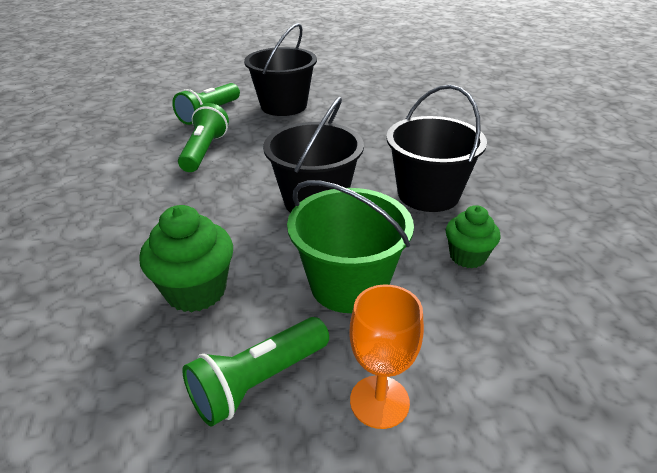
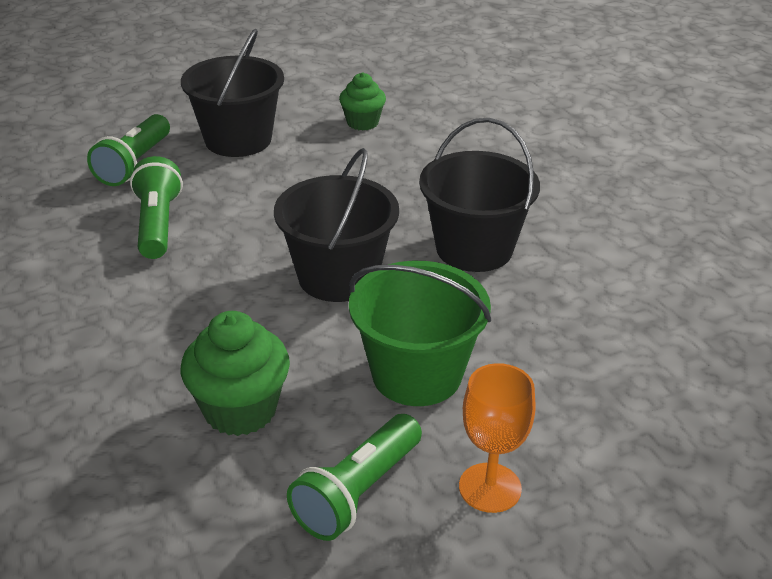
camera: 15 degrees left, 0 degrees up
green cupcake [446,205,500,268] -> green cupcake moved to [339,72,386,131]

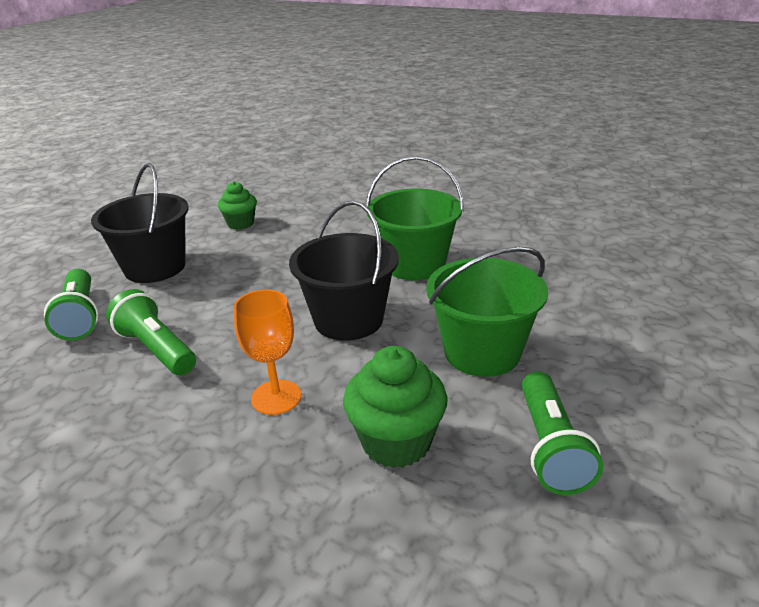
camera: 35 degrees left, 5 degrees down
black bucket [419,118,540,272] -> green bucket [366,156,464,280]
orange goblet [459,363,536,513] -> orange goblet moved to [234,290,301,415]

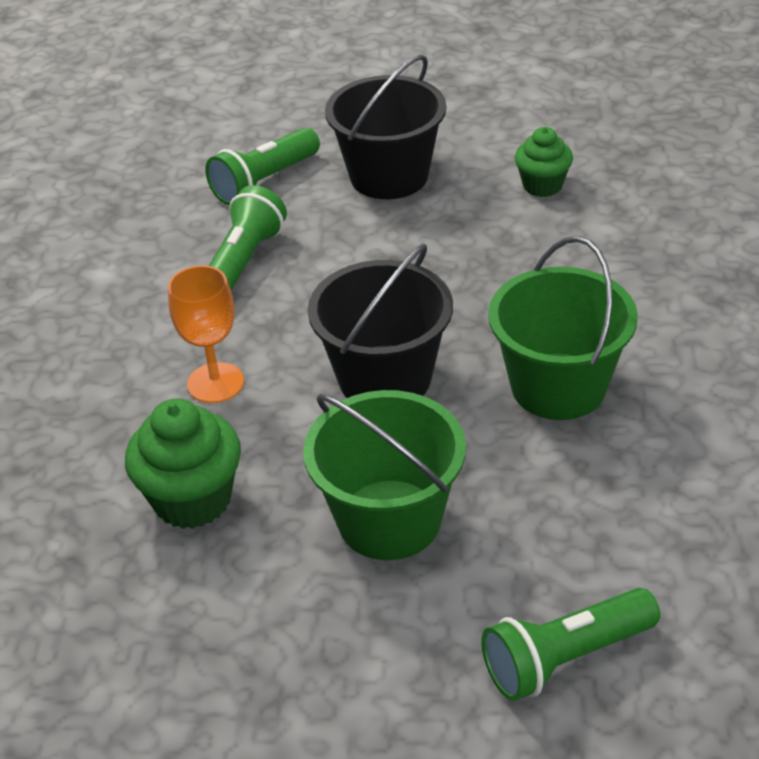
camera: 65 degrees right, 10 degrees up
green flashlight [522,371,603,495] -> green flashlight moved to [481,588,660,701]

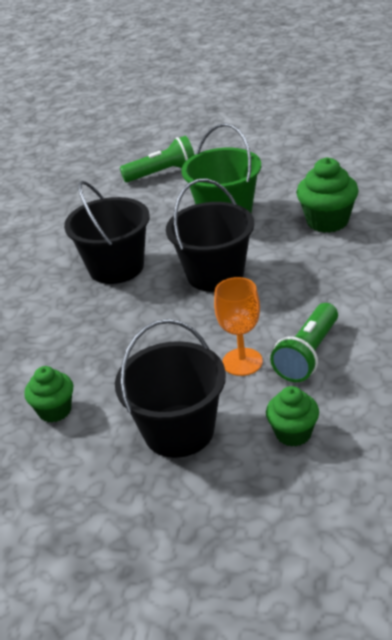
camera: 170 degrees left, 5 degrees down
orange goblet [168,265,244,403] -> orange goblet moved to [214,277,263,376]
green flashlight [205,128,320,205] -> green cupcake [266,386,319,447]
green bucket [488,236,638,420] -> black bucket [64,181,150,284]

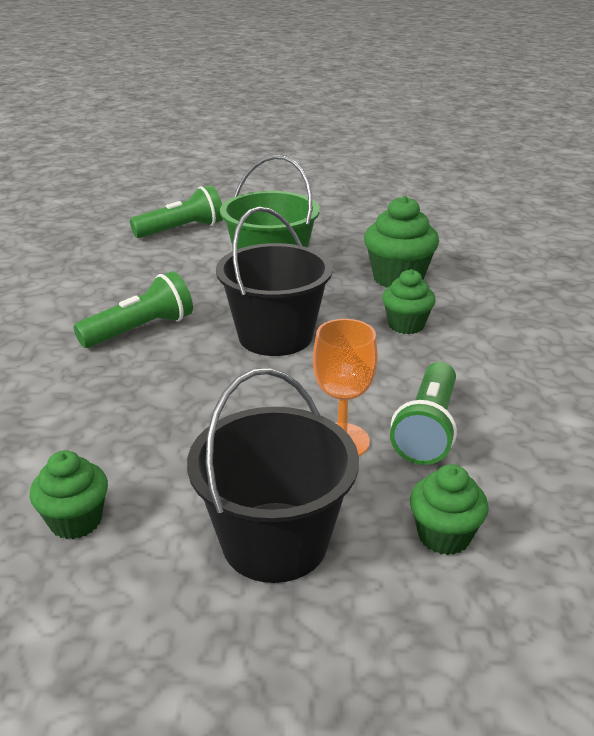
camera: 15 degrees left, 5 degrees down
black bucket [64,181,150,284] -> green flashlight [74,271,193,348]
none -> green cupcake [382,269,436,334]

